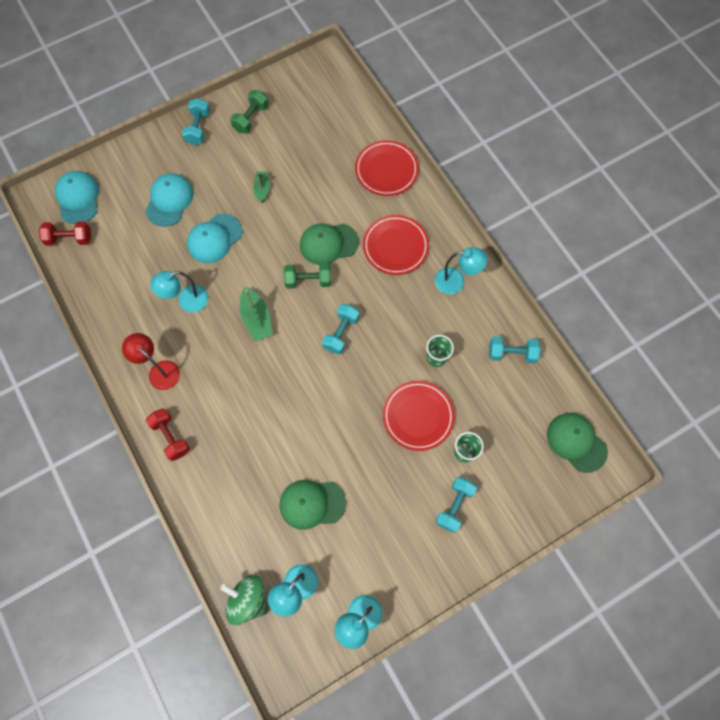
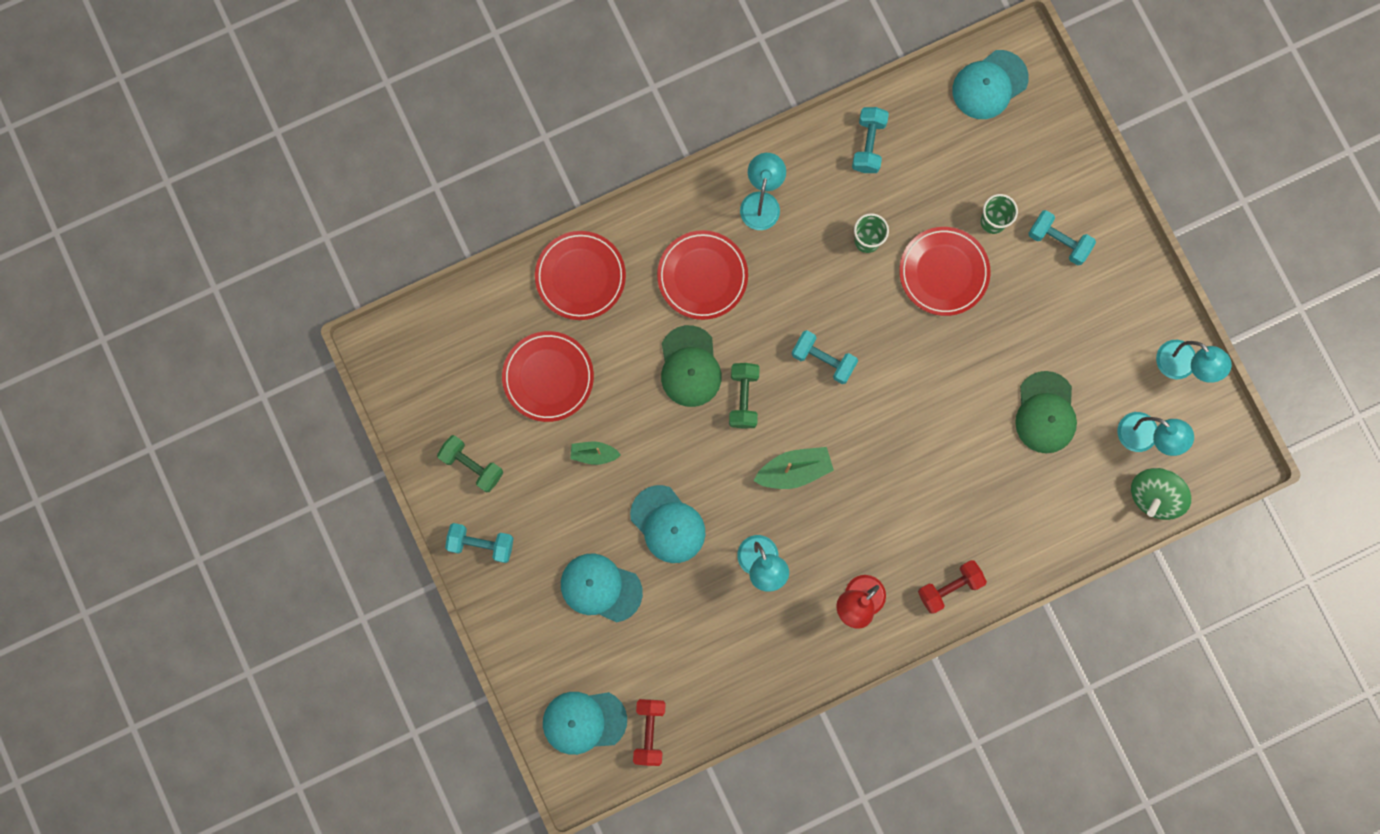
camera: 85 degrees left, 10 degrees up
green cap [547,413,608,473] -> turquoise cap [952,50,1029,119]
none -> red plate [502,331,594,422]

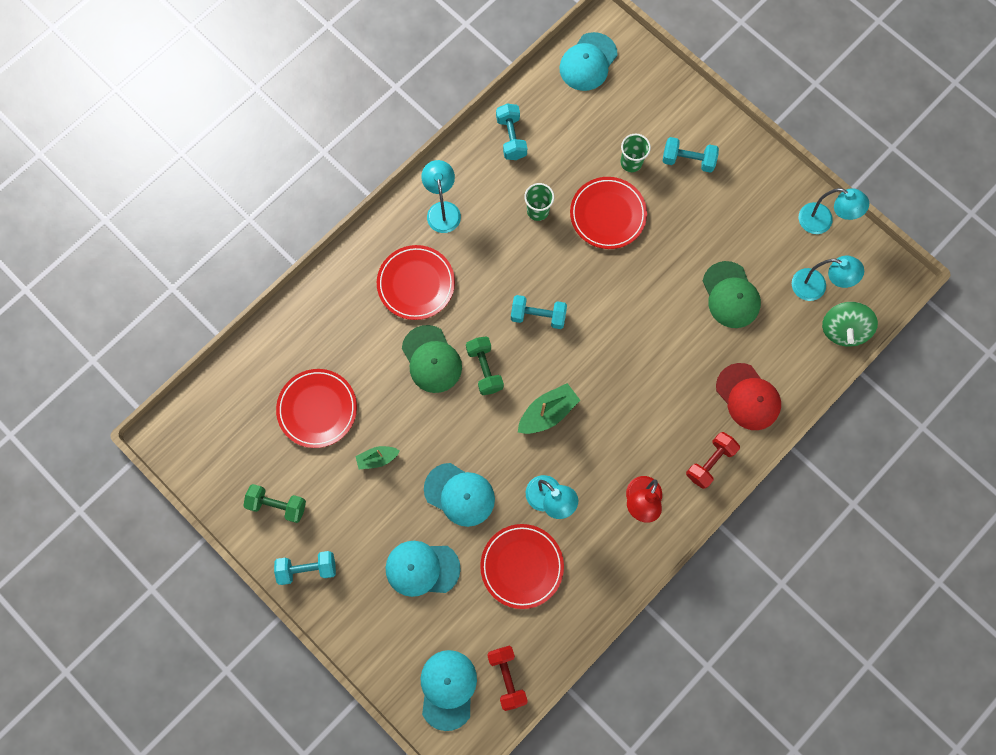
camera: 20 degrees left, 5 degrees down
red plate [535,231,626,320] -> red plate moved to [480,524,564,609]
turquoise cap [543,692,627,755] -> turquoise cap turned 120 degrees clockwise [421,650,477,731]
none -> red cap [716,363,781,430]

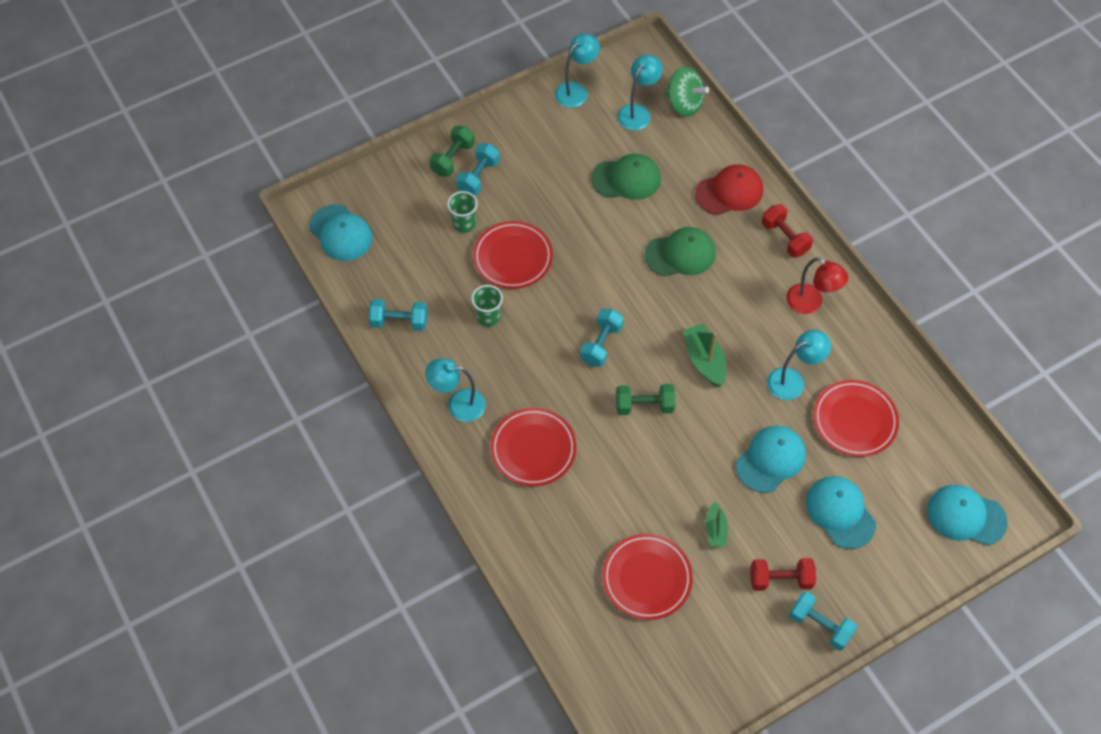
camera: 75 degrees left, 15 degrees down
green dumbbell [243,484,306,523] -> green dumbbell moved to [429,126,475,177]
turquoise dumbbell [274,551,336,585] -> turquoise dumbbell turned 60 degrees counterclockwise [789,591,857,651]
turquoise cap [385,541,461,597] -> turquoise cap turned 135 degrees clockwise [806,476,876,549]
green cap [402,325,462,393] -> green cap moved to [645,227,716,276]
red dumbbell [487,645,528,711] -> red dumbbell moved to [750,558,816,591]

